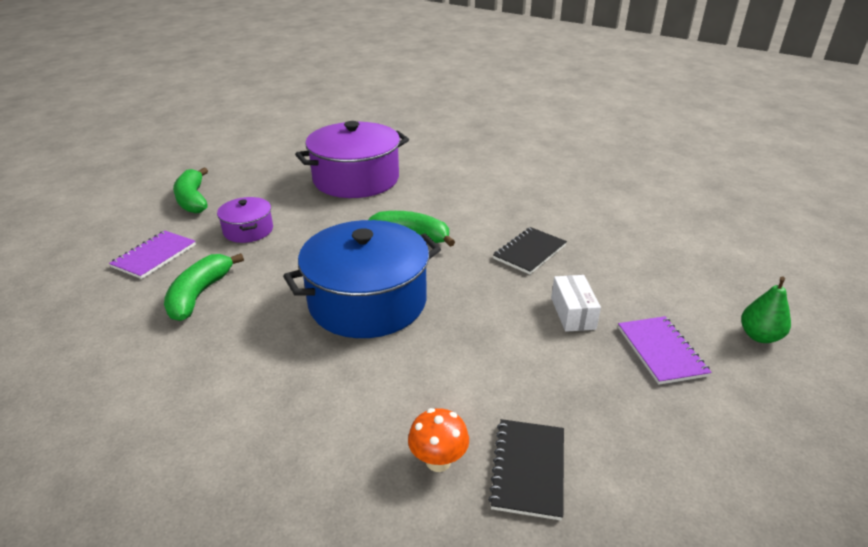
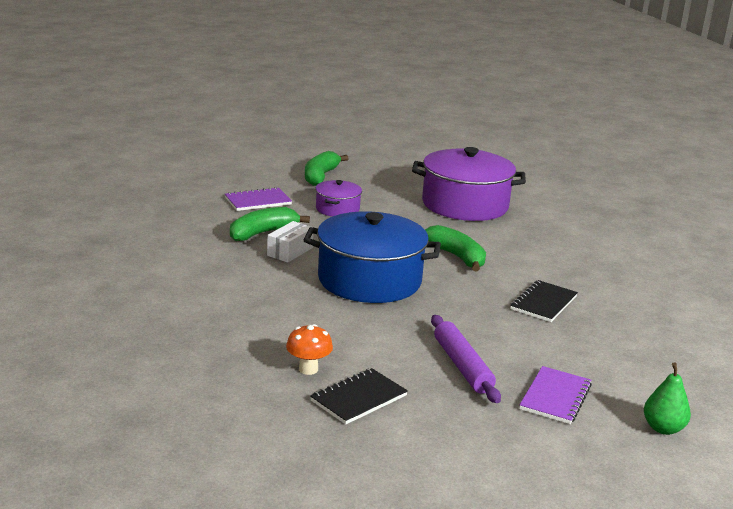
camera: 35 degrees right, 10 degrees down
black notebook [493,227,567,274] -> black notebook turned 45 degrees counterclockwise [510,280,578,322]
white box [551,275,601,332] -> white box moved to [267,221,314,263]
none -> purple rolling pin [431,315,501,403]

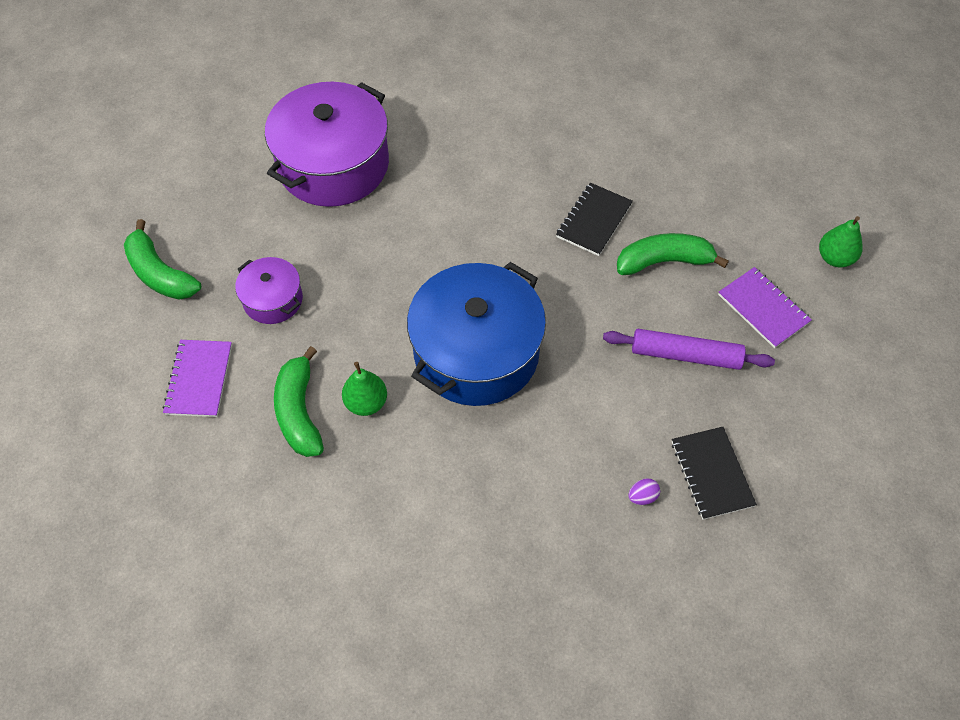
camera: 60 degrees left, 35 degrees up
white box [267,221,314,263] -> green pear [342,362,387,416]
orange mushroom [286,324,333,375] -> purple egg [628,478,660,505]
green banana [425,225,486,272] -> green banana moved to [617,233,729,275]
black notebook [510,280,578,322] -> black notebook turned 60 degrees clockwise [556,183,633,256]

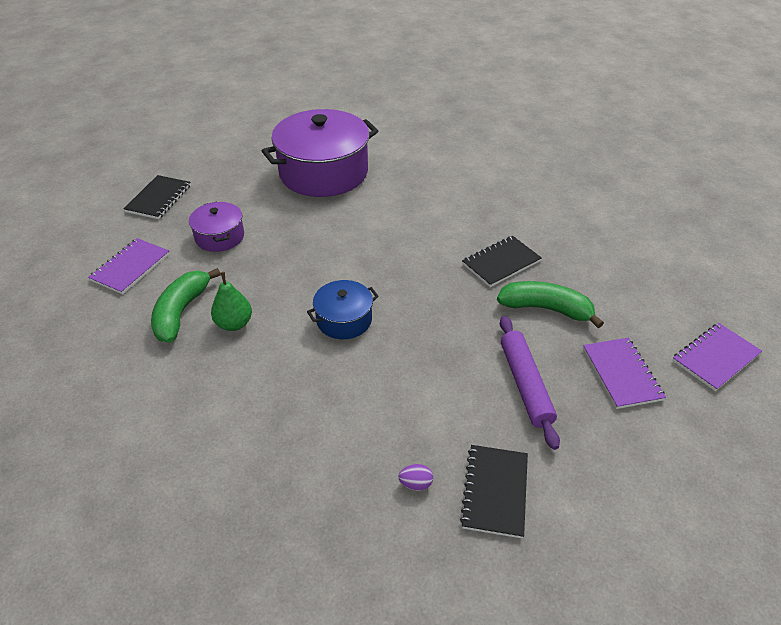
camera: 25 degrees right, 15 degrees down
green banana [124,219,201,299] -> black notebook [124,175,191,219]
blue pot [407,262,546,406] -> blue pot [307,280,379,339], size x0.49
purple rolling pin [603,329,775,370] -> purple rolling pin turned 45 degrees clockwise [500,316,560,450]
green pear [819,216,863,268] -> purple notebook [673,323,762,391]

